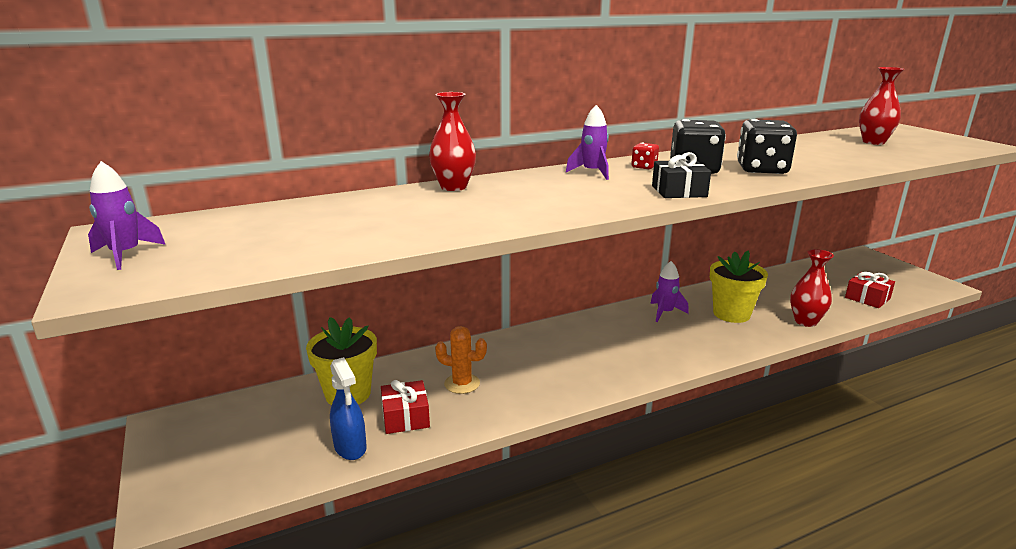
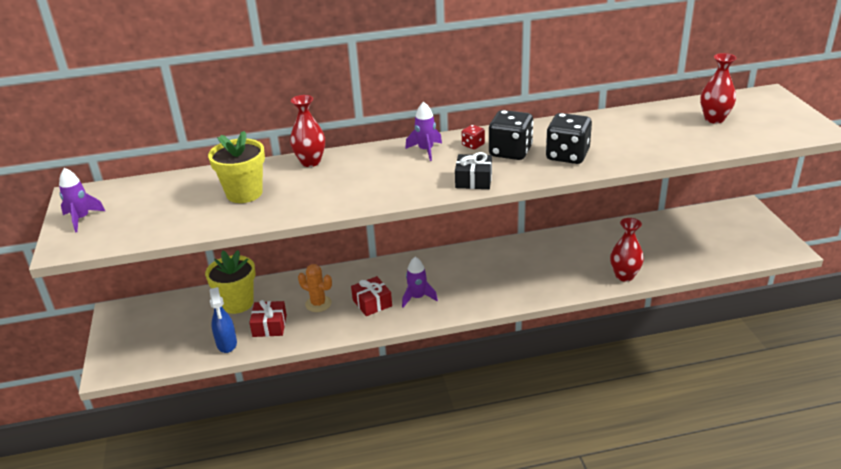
camera: 15 degrees right, 10 degrees up
purple rocket [650,261,689,322] -> purple rocket moved to [402,257,438,307]
yellow flower pot [710,250,768,323] -> yellow flower pot moved to [208,131,265,203]
red gift [845,272,895,308] -> red gift moved to [351,276,392,316]

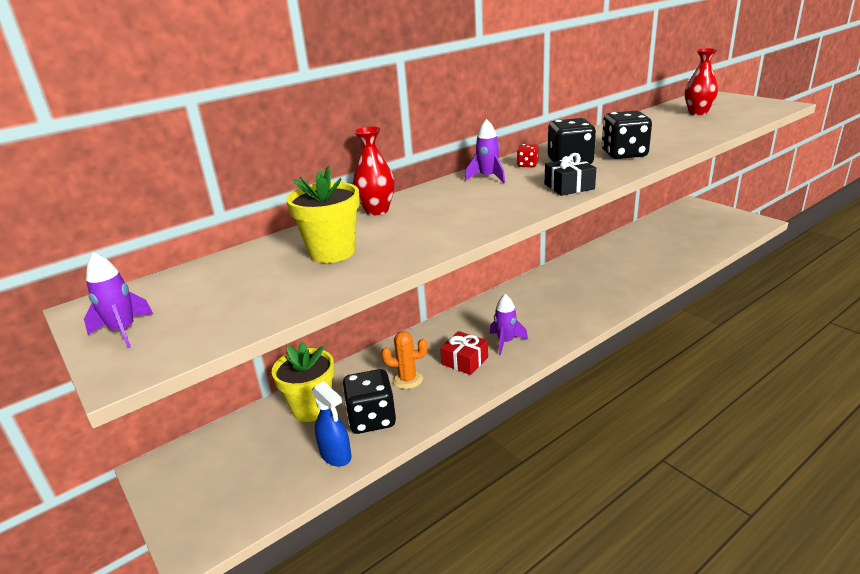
camera: 25 degrees left, 5 degrees down
red gift [249,300,287,337] -> black dice [342,369,396,434]
red vase [610,218,644,282] -> none

